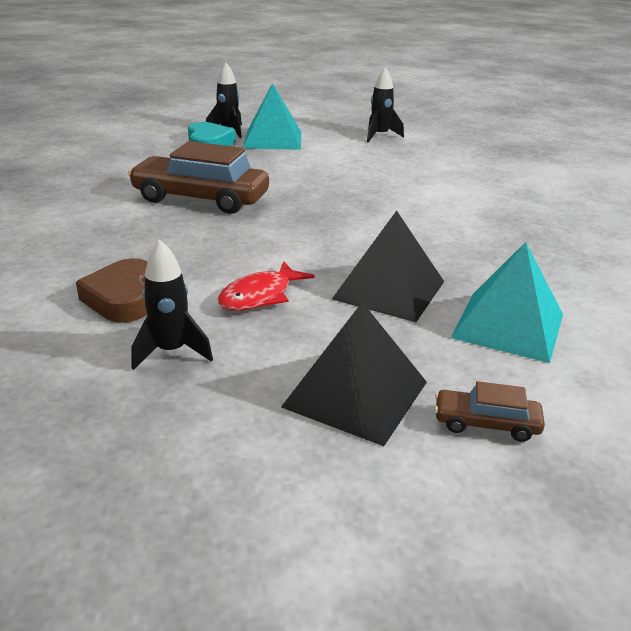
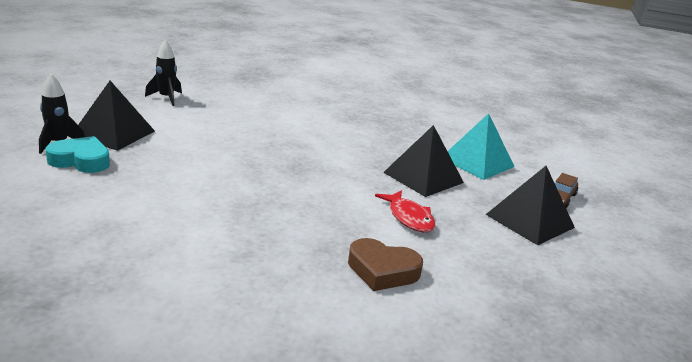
camera: 70 degrees left, 5 degrees down
brown car [128,141,269,214] -> none
black rocket [131,239,213,370] -> none
turquoise pyramid [243,83,301,150] -> black pyramid [78,81,155,151]

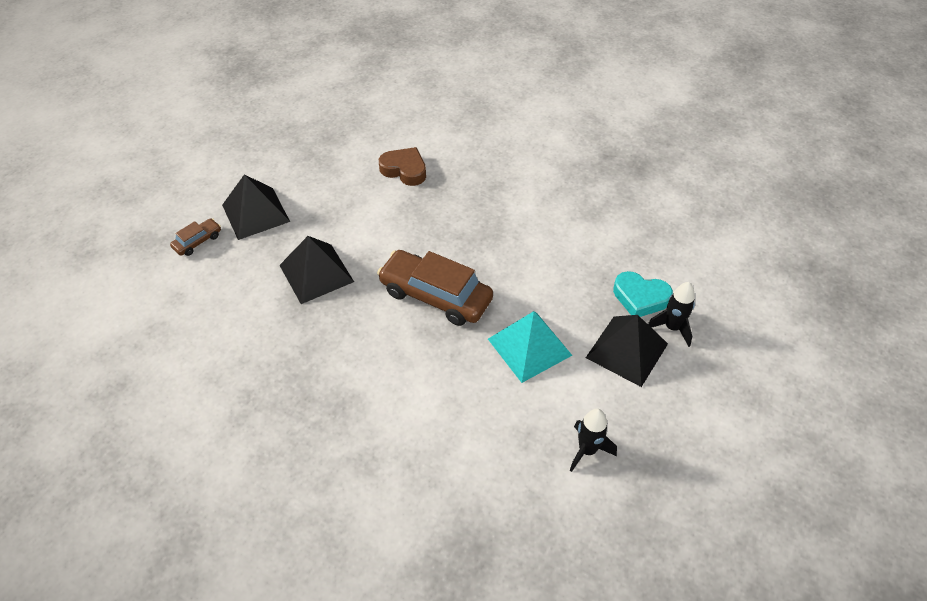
camera: 165 degrees left, 25 degrees up
red fish [375,190,435,232] -> none
turquoise pyramid [448,113,515,180] -> turquoise pyramid moved to [488,311,572,383]
none -> brown car [377,250,493,326]

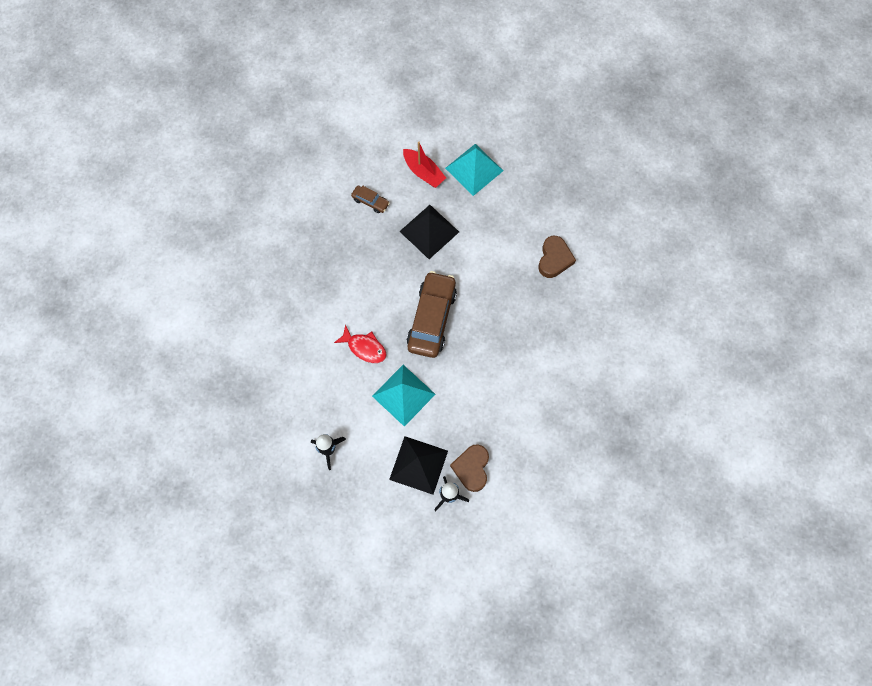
camera: 75 degrees right, 20 degrees up
brown car [170,218,221,256] -> brown car moved to [351,186,390,213]
black pyramid [222,175,290,240] -> turquoise pyramid [445,144,503,196]
turquoise heart [613,271,673,317] -> brown heart [450,444,489,492]
none -> red fish [334,324,387,363]
none -> red boat [403,142,446,188]

